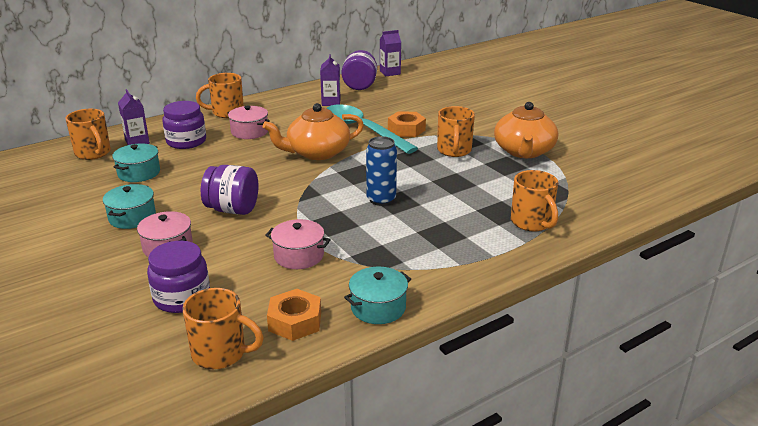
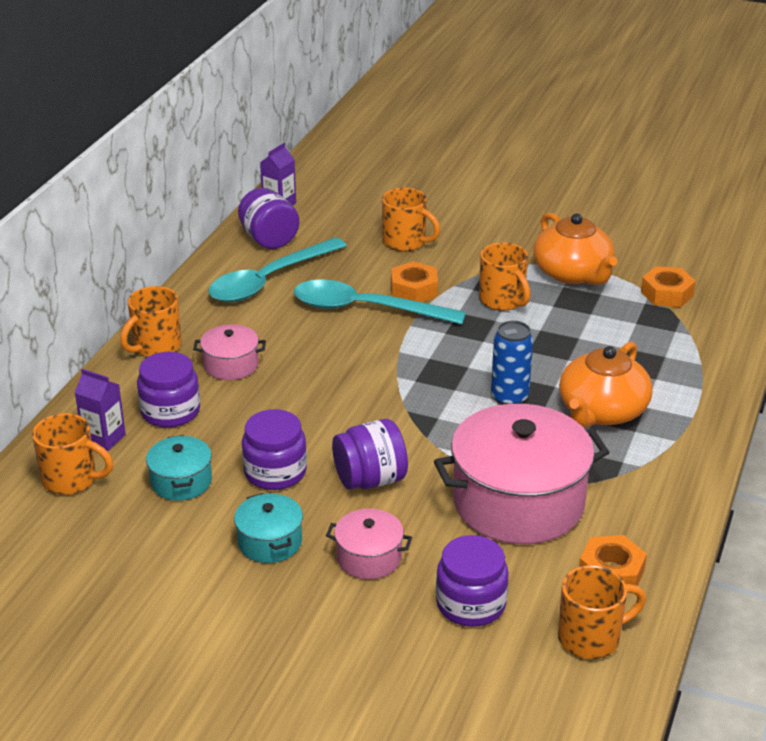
camera: 35 degrees left, 5 degrees up
orange teapot [263,103,364,160] -> orange teapot moved to [559,341,653,428]
pink pot [265,219,331,269] -> pink pot [434,404,609,544], size x2.12
purple carton [320,54,341,106] -> turquoise spoon [208,238,347,302]
turquoise pot [344,267,411,324] -> none
orange mug [511,170,558,232] -> orange mug moved to [382,188,440,251]
none -> purple jar [242,409,307,490]
none -> orange nut [641,266,696,307]

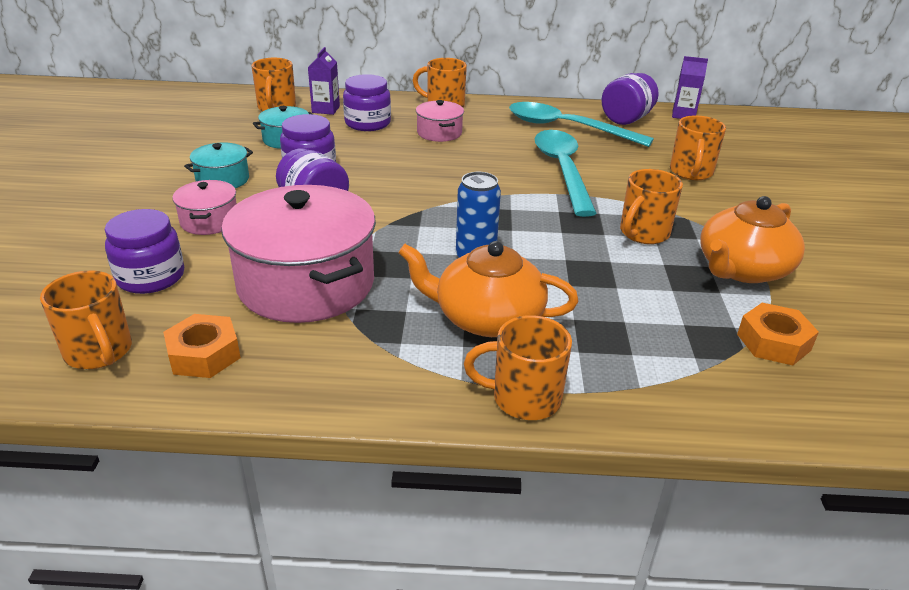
camera: 70 degrees right, 0 degrees up
orange nut [391,261,438,302] -> none
none -> orange mug [464,315,572,420]

